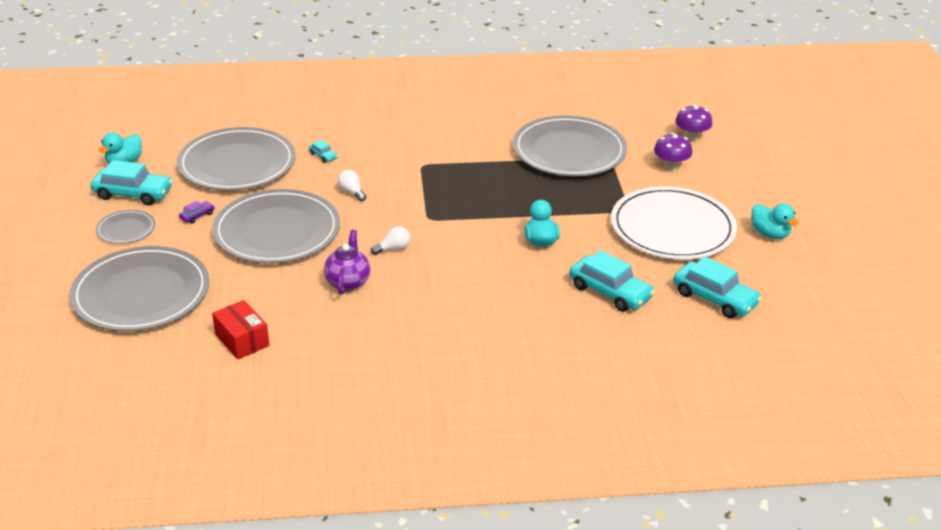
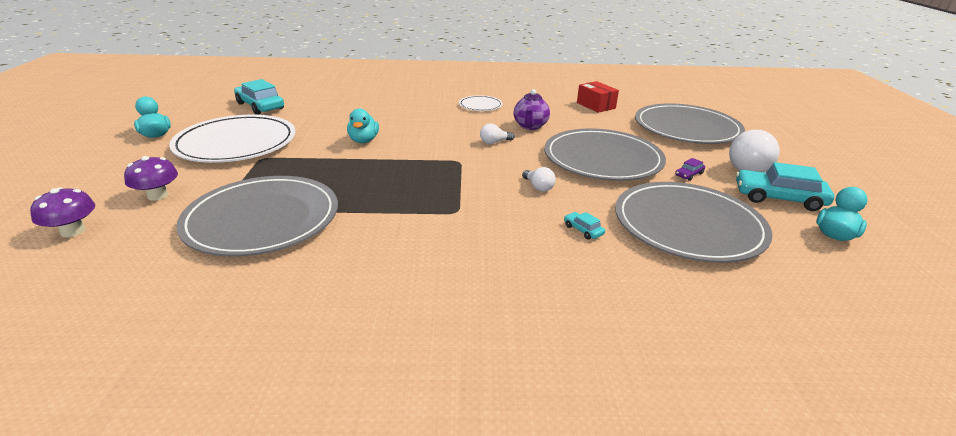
camera: 175 degrees left, 5 degrees down
grey plate [96,210,155,244] -> white light bulb [729,130,780,172]
turquoise car [569,250,655,312] -> none
none -> white plate [459,95,503,111]

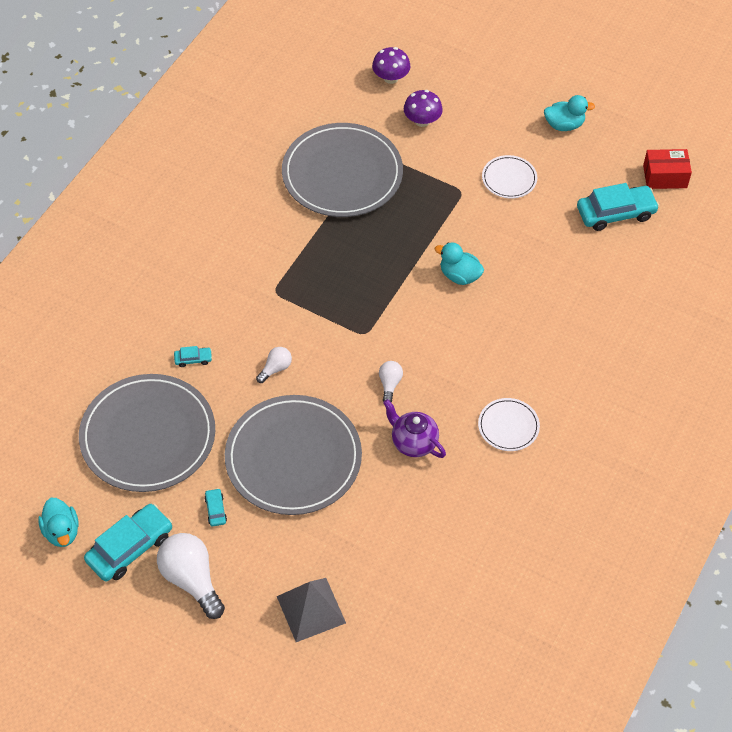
camera: 120 degrees right, 25 degrees up
white plate [169,115,296,163] -> white plate [482,155,537,198], size x0.46
white light bulb [522,167,556,192] -> white light bulb turned 135 degrees clockwise [256,347,292,383]
red box [577,81,619,113] -> red box moved to [643,149,692,189]
grey plate [635,103,745,144] -> grey pyramid [277,578,346,642]
purple car [675,158,705,181] -> turquoise car [204,488,227,526]

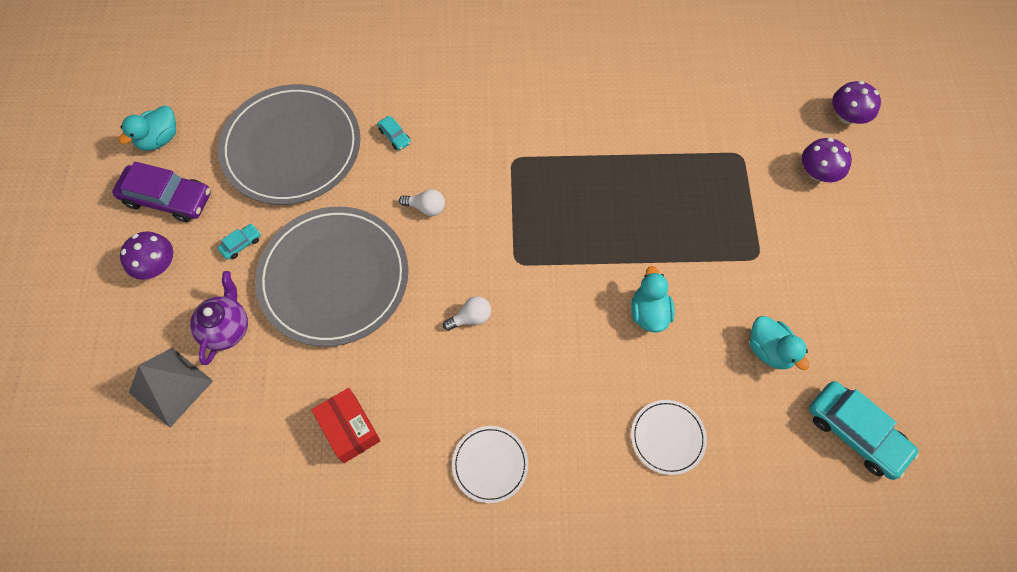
camera: 60 degrees right, 10 degrees up
turquoise car [84,504,172,581] -> purple car [112,161,211,222]
white light bulb [157,533,225,619] -> purple mushroom [120,231,173,280]
grey plate [282,123,403,217] -> none
purple teapot [383,399,446,458] -> purple teapot moved to [190,271,248,365]
white plate [482,155,537,198] -> white plate moved to [631,400,707,475]
turquoise duck [544,95,595,131] -> turquoise duck moved to [750,316,809,370]
red box [643,149,692,189] -> red box moved to [312,388,381,463]

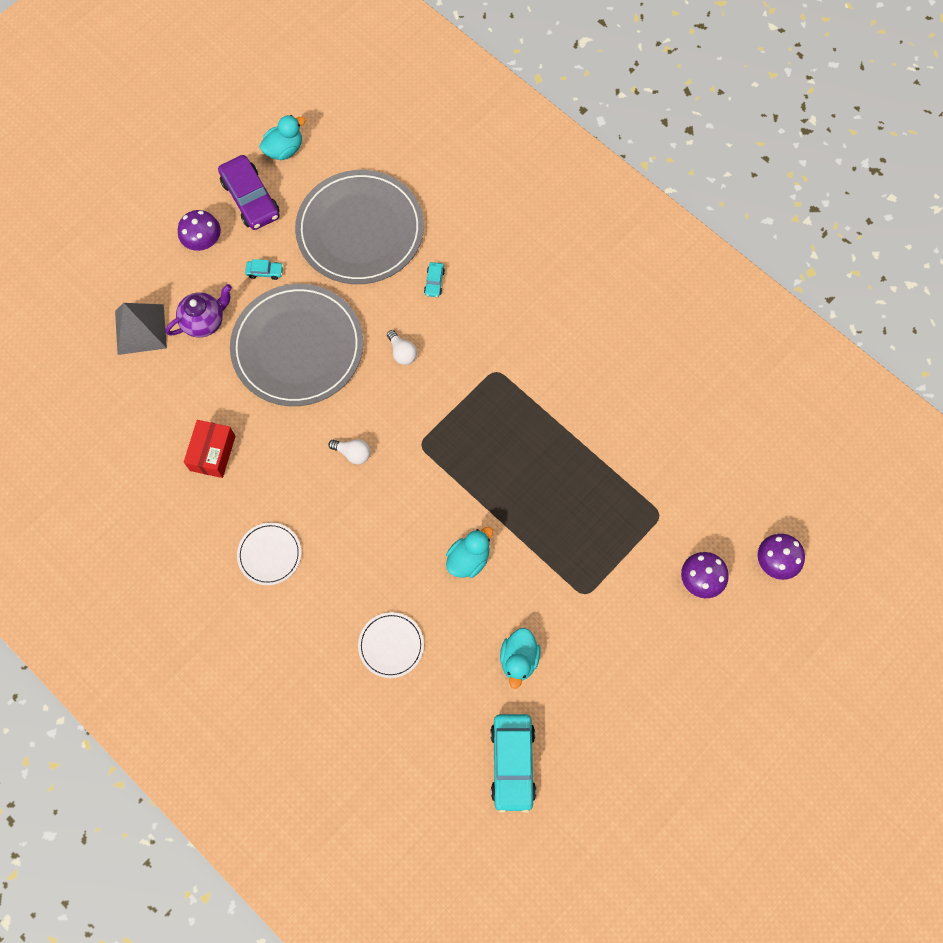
camera: 45 degrees right, 5 degrees up
turquoise duck [119,106,176,151] -> turquoise duck turned 150 degrees clockwise [259,115,306,160]

